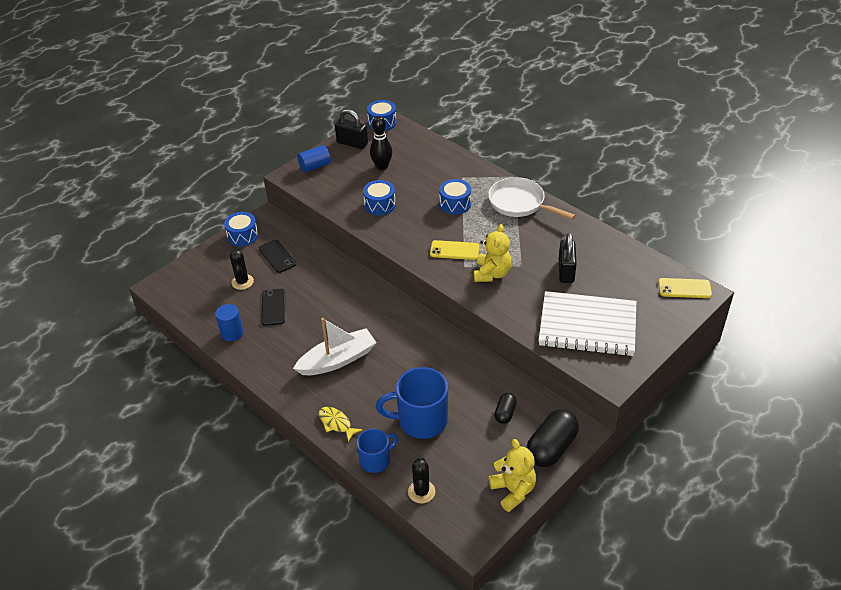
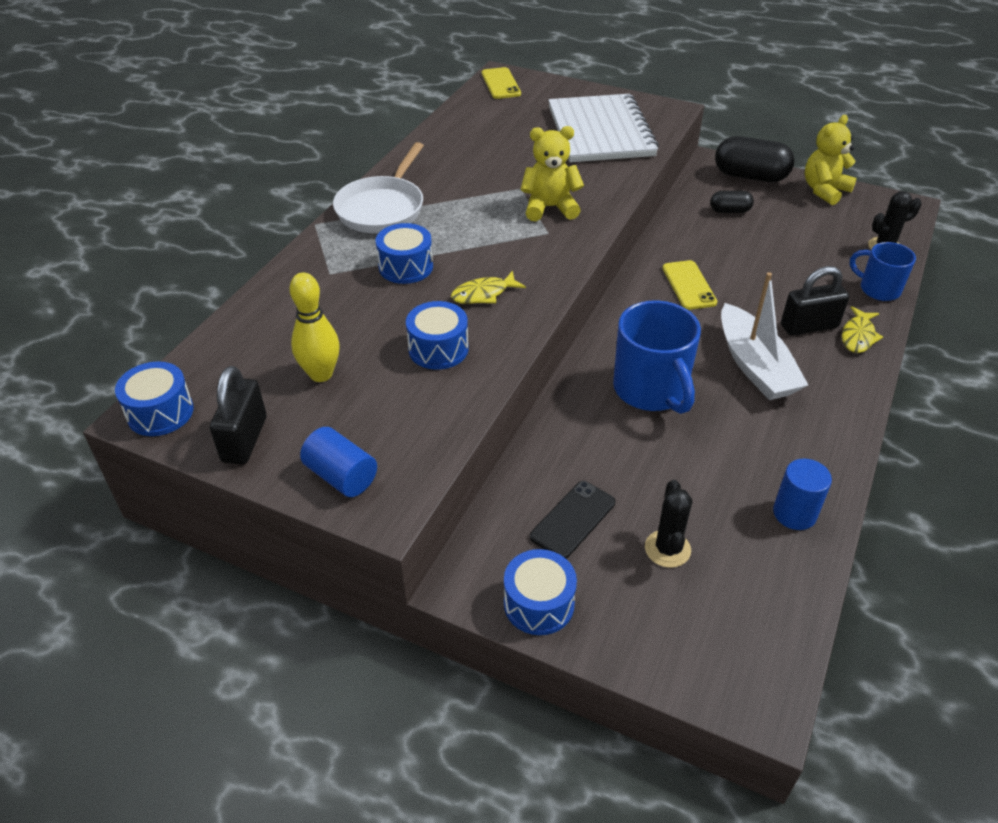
camera: 110 degrees left, 0 degrees up
black cactus [230,249,254,290] -> black cactus turned 60 degrees counterclockwise [645,480,692,568]
black phone [261,289,285,326] -> none
white boat [293,318,377,375] -> white boat turned 150 degrees counterclockwise [721,272,808,400]
black bowling pin [370,116,392,170] -> yellow bowling pin [290,272,340,382]
blue mug [376,367,448,439] -> blue mug moved to [613,300,701,414]
yellow phone [430,240,479,260] -> yellow phone moved to [663,260,717,310]
black padlock [559,233,577,283] -> black padlock moved to [781,266,849,336]
none -> yellow fish [451,271,526,304]

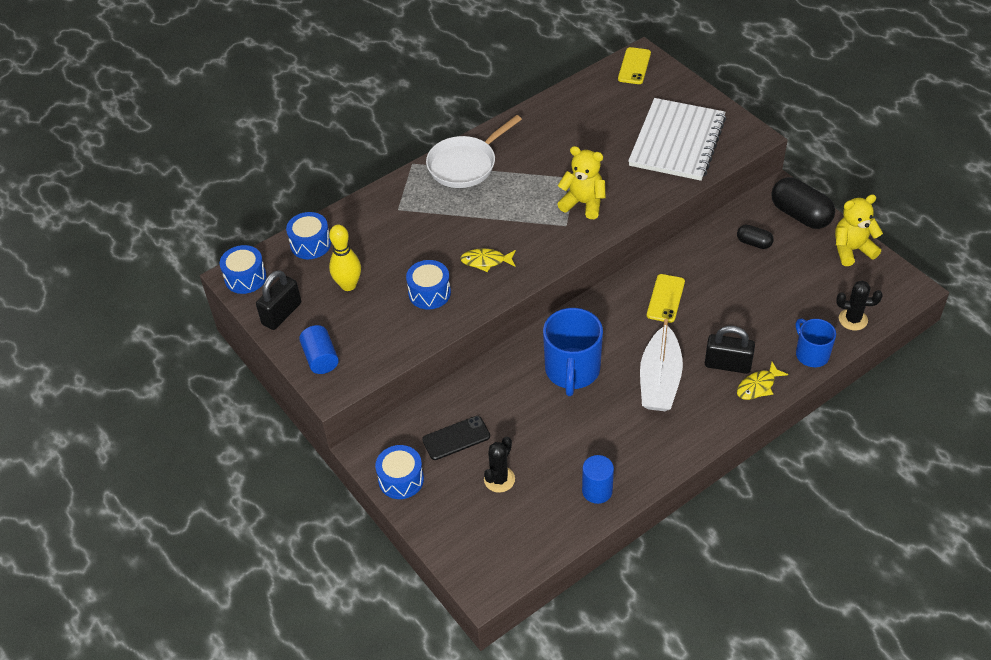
camera: 30 degrees right, 5 degrees up
blue drum [376,223,433,284] -> blue drum moved to [286,212,331,259]

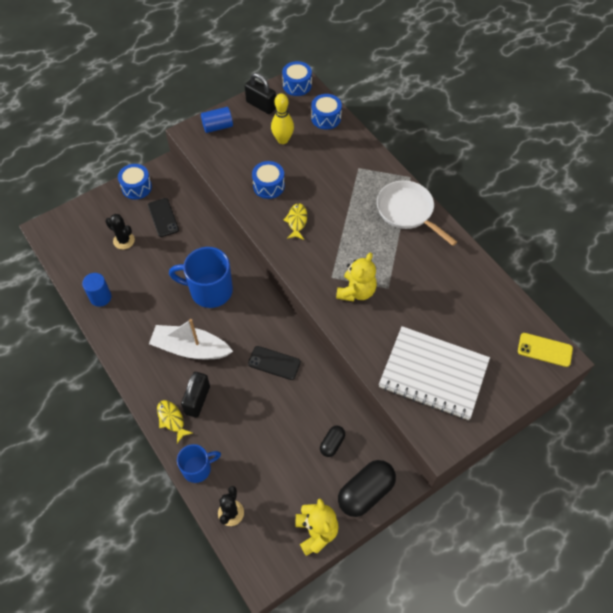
camera: 90 degrees right, 10 degrees up
yellow phone [647,274,685,323] -> black phone [248,346,301,380]

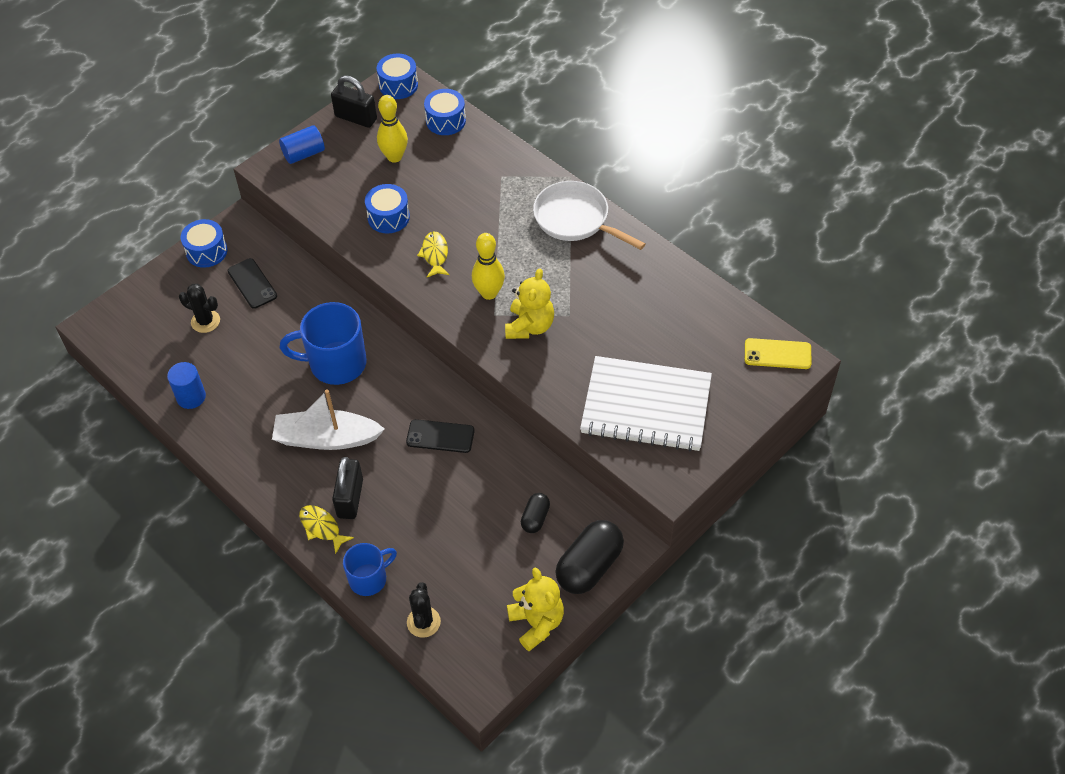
camera: 10 degrees left, 5 degrees down
none -> yellow bowling pin [472,233,505,300]

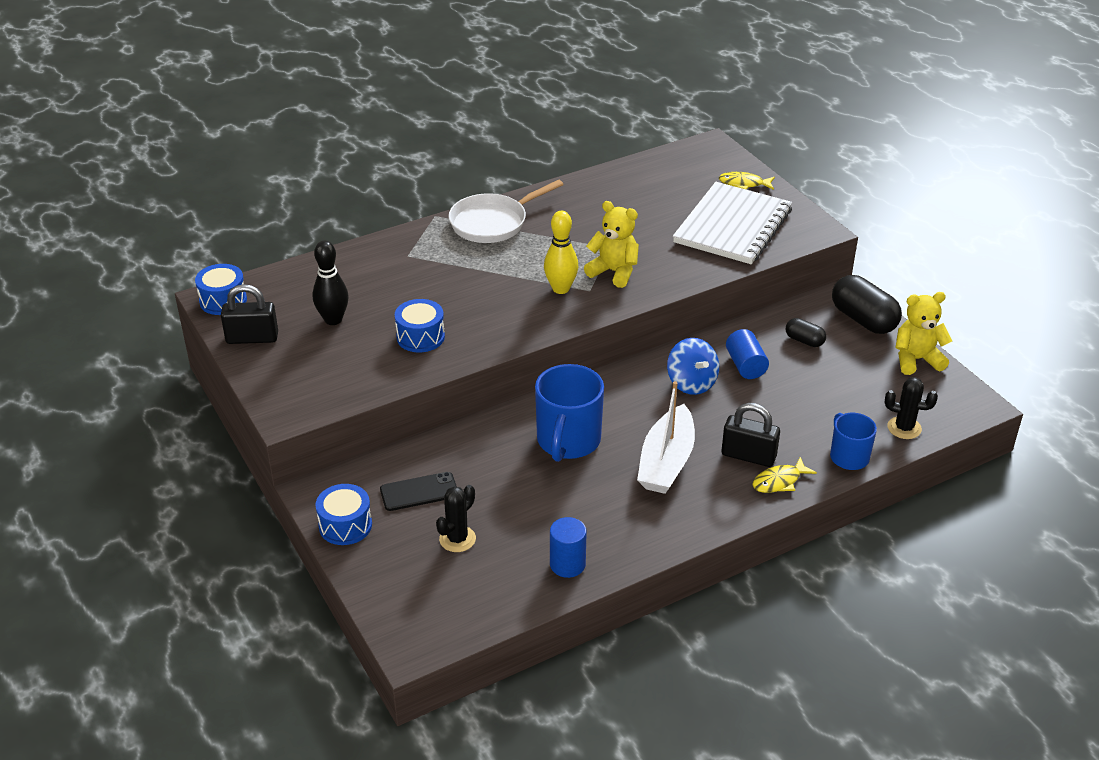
camera: 75 degrees left, 15 degrees down
blue cylinder [279,125,325,164] -> blue cylinder moved to [726,329,769,379]
black padlock [331,75,377,128] -> black padlock turned 45 degrees clockwise [221,284,278,344]
yellow bowling pin [377,95,408,163] -> black bowling pin [313,241,349,325]
black phone [406,419,475,453] -> blue spinning top [667,338,719,395]
yellow fish [417,231,449,277] -> yellow fish moved to [719,172,775,190]
blue drum [424,89,466,135] -> none
yellow phone [745,338,812,369] -> none

